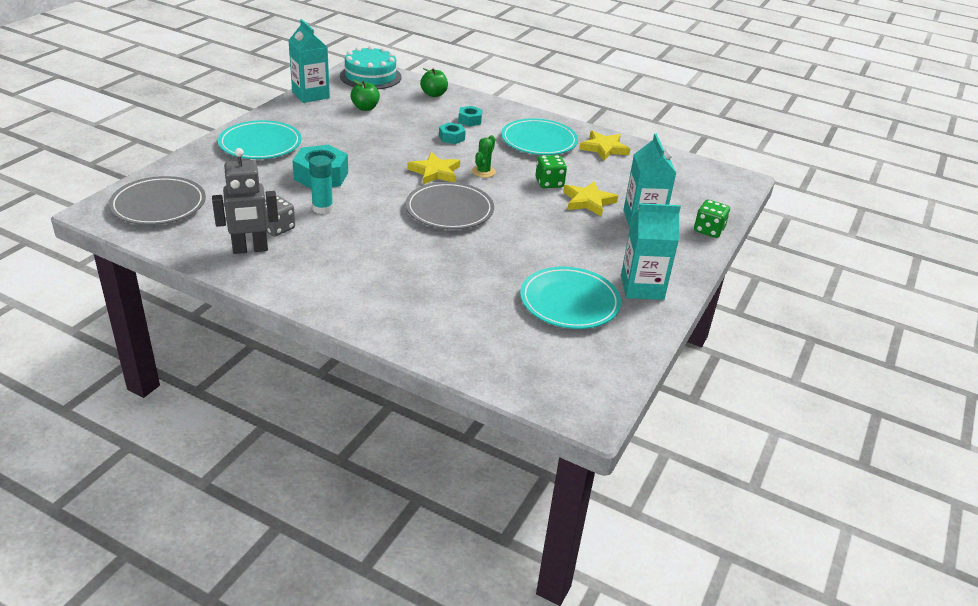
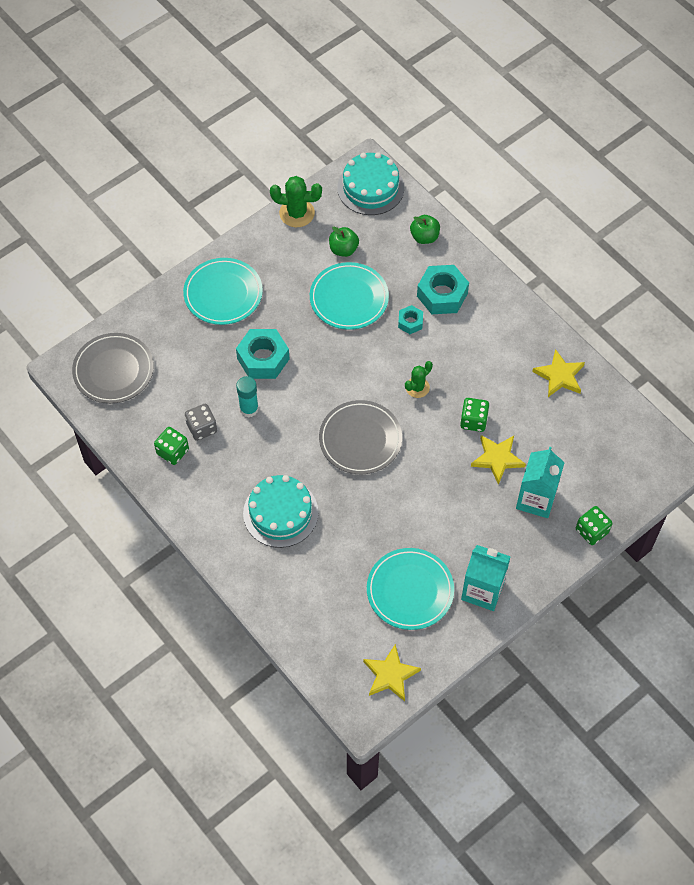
camera: 25 degrees right, 25 degrees up
grey robot [212,148,278,254] -> green dice [154,427,189,465]
turquoise carton [288,19,330,103] -> green cactus [270,176,322,227]
yellow star [407,152,460,184] -> yellow star moved to [363,644,421,701]
turquoise nut [458,106,482,126] -> turquoise nut [417,265,469,314], size x1.86
turquoise plate [501,118,578,155] -> turquoise plate moved to [310,262,389,330]
none -> turquoise cake [243,475,318,548]

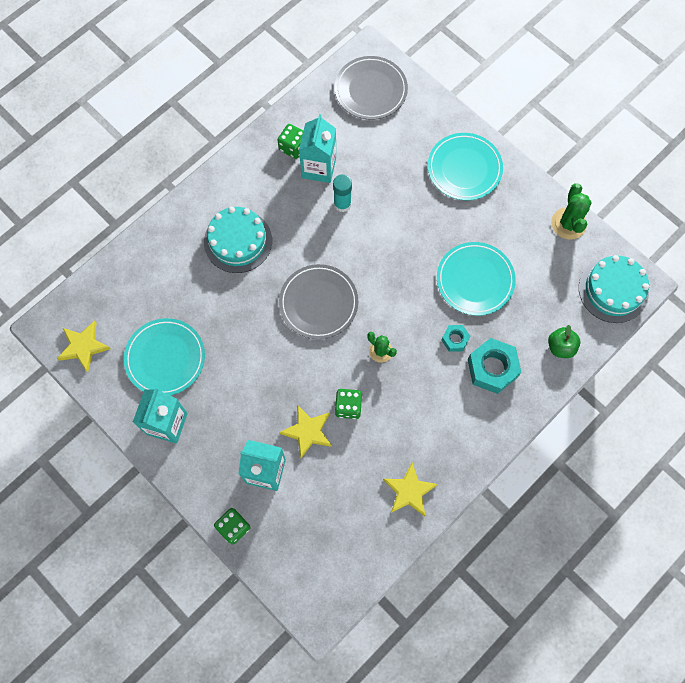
camera: 85 degrees right, 10 degrees up
grey dice [185,404,217,441] -> turquoise carton [299,114,336,183]
turquoise nut [236,329,289,379] -> none
green apple [329,226,359,257] -> none

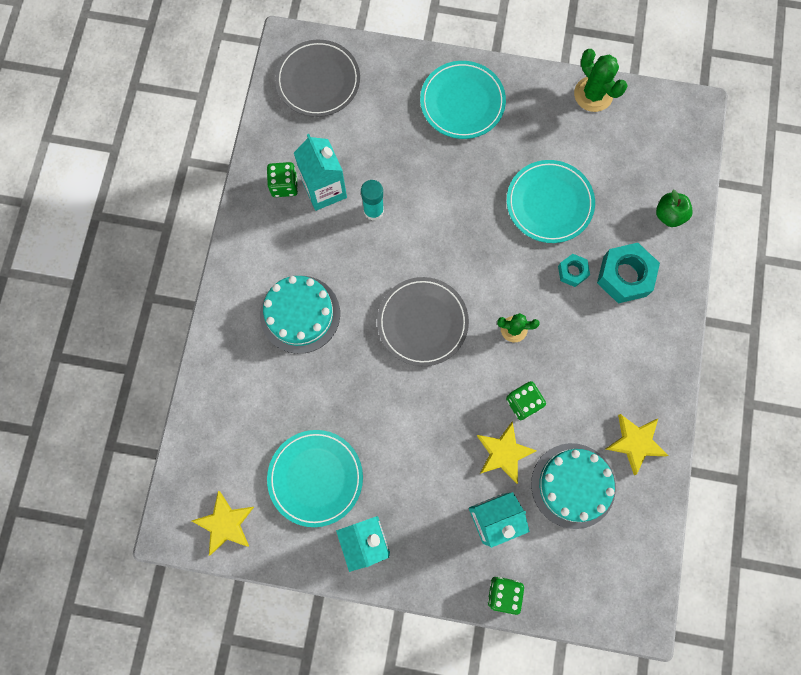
camera: 35 degrees left, 5 degrees up
turquoise cake [579,255,649,323] -> turquoise cake moved to [531,443,616,529]

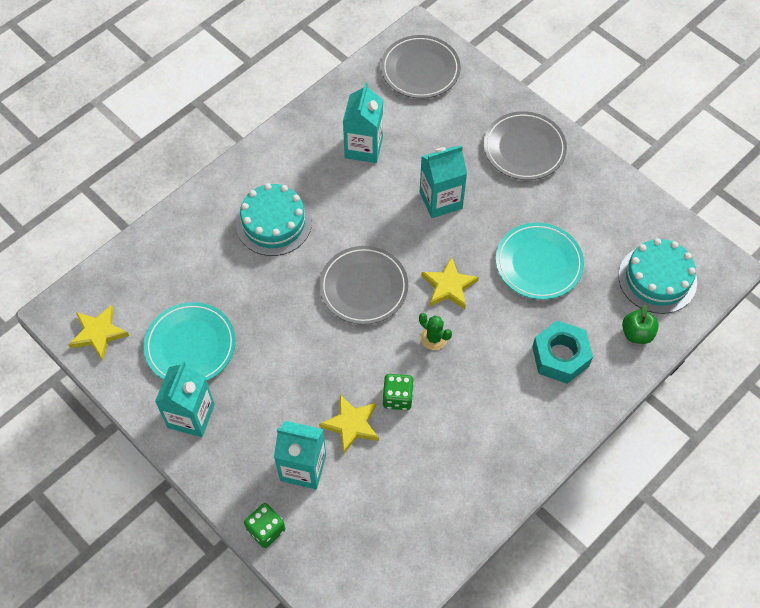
camera: 35 degrees right, 15 degrees down
green dice [267,162,298,197] -> none
turquoise glue stick [361,180,384,221] -> none
turquoise plate [420,61,506,139] -> grey plate [484,111,567,180]
turquoise cake [531,443,616,529] -> turquoise cake moved to [618,238,697,314]
turquoise nut [558,254,590,287] -> none
green cactus [574,49,628,112] -> none
yellow star [606,414,668,475] -> yellow star moved to [421,257,479,309]
none -> turquoise carton [420,145,467,218]

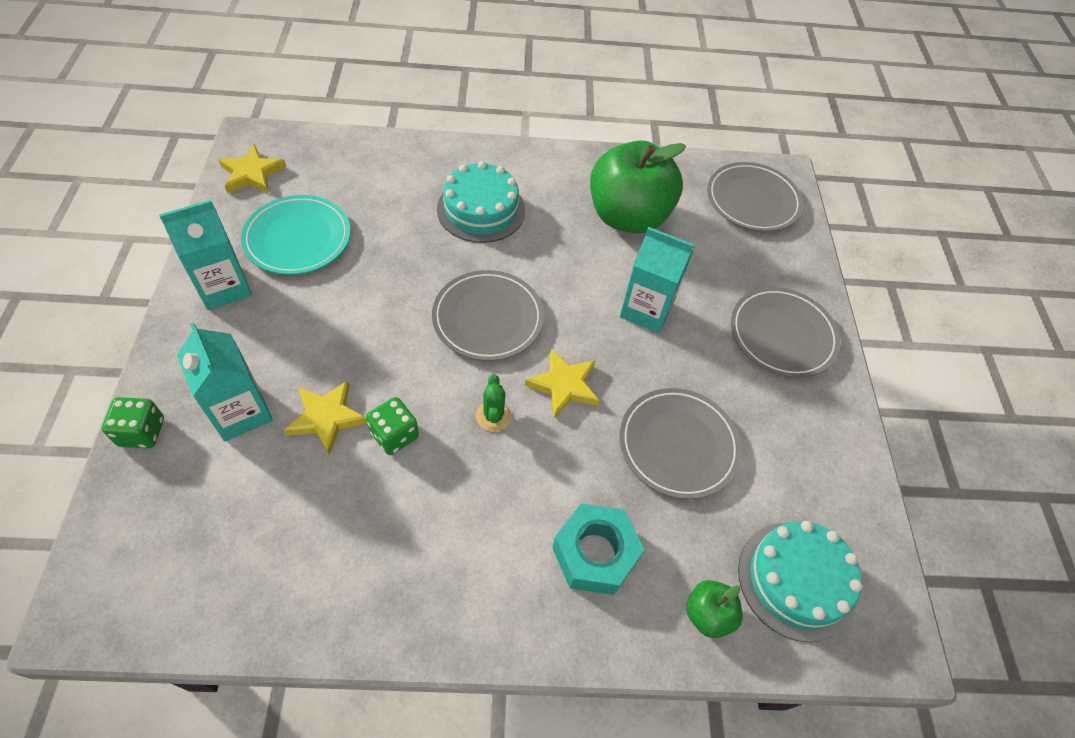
camera: 40 degrees right, 5 degrees down
turquoise carton [343,82,383,163] -> green apple [590,140,686,233]
turquoise plate [496,223,584,300] -> grey plate [620,388,742,499]

